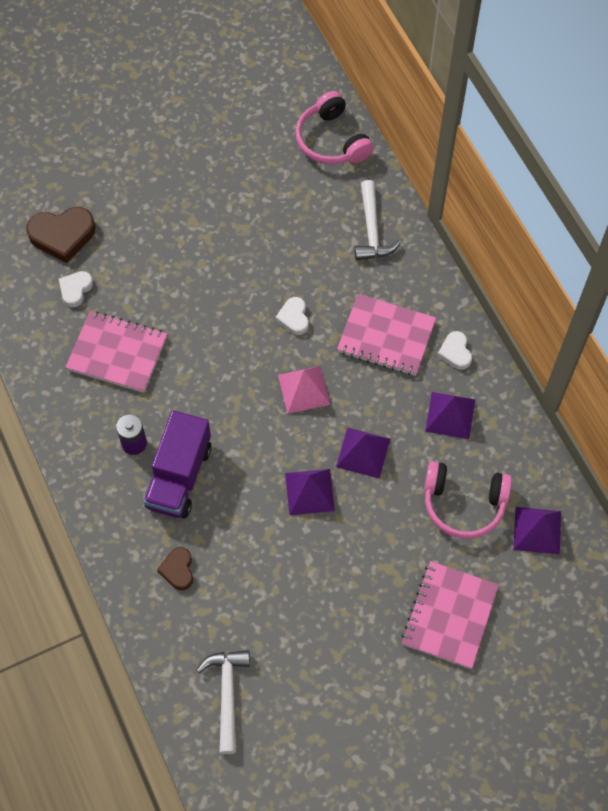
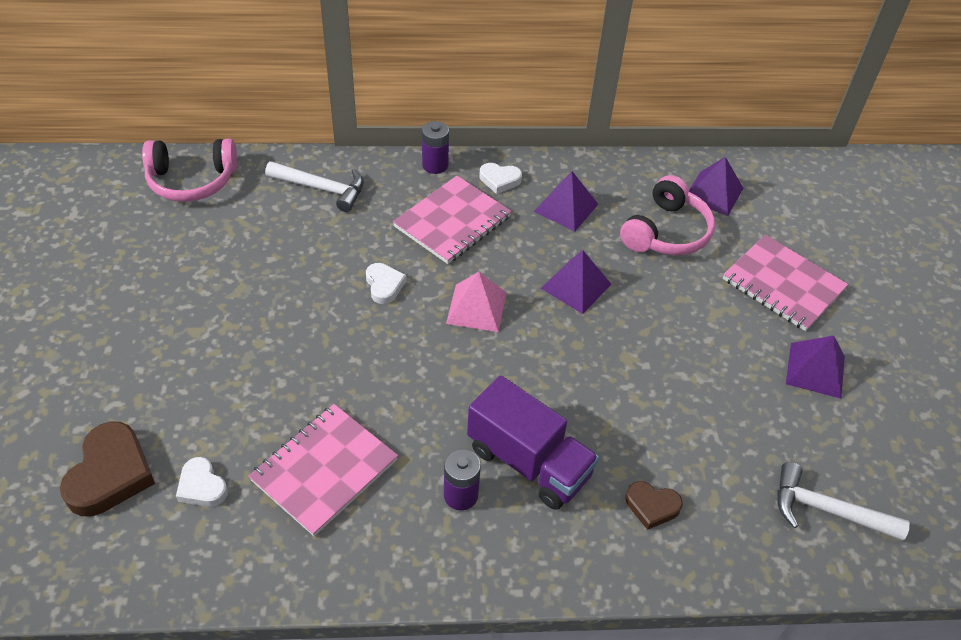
camera: 70 degrees left, 15 degrees down
white heart [275,297,309,335] -> white heart turned 120 degrees counterclockwise [366,263,407,304]
purple pyramid [285,469,335,515] -> purple pyramid moved to [786,336,845,399]
none -> purple battery [422,121,449,174]

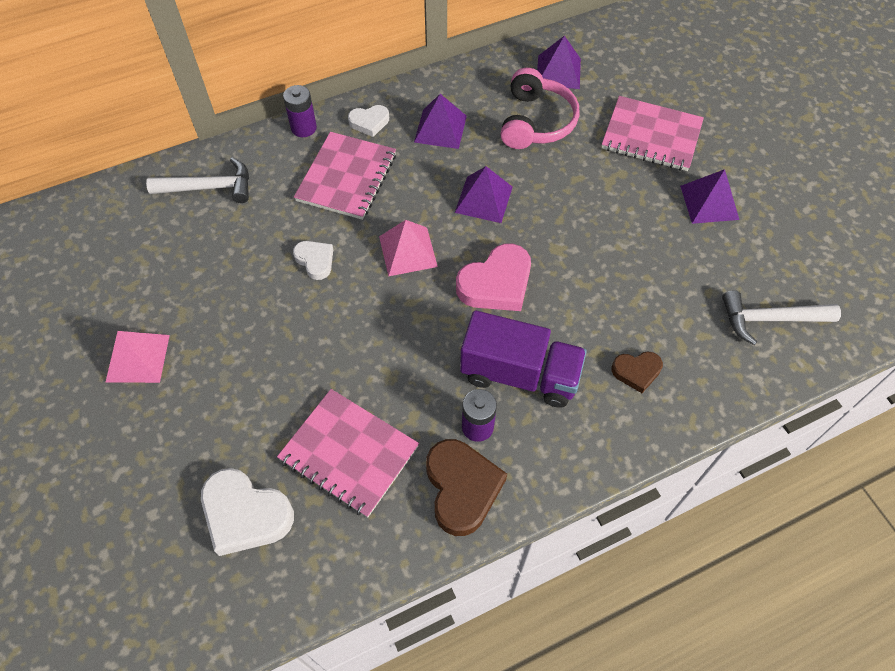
camera: 20 degrees left, 10 degrees up
brown heart [60,421,155,516] -> brown heart moved to [426,439,507,536]
pink headphones [142,138,237,202] -> none
white heart [176,457,228,507] -> white heart [201,468,294,556], size x1.76
pink notebook [249,404,398,536] -> pink notebook turned 75 degrees counterclockwise [277,389,419,518]
none -> pink pyramid [106,331,170,383]
none -> pink heart [456,244,531,311]

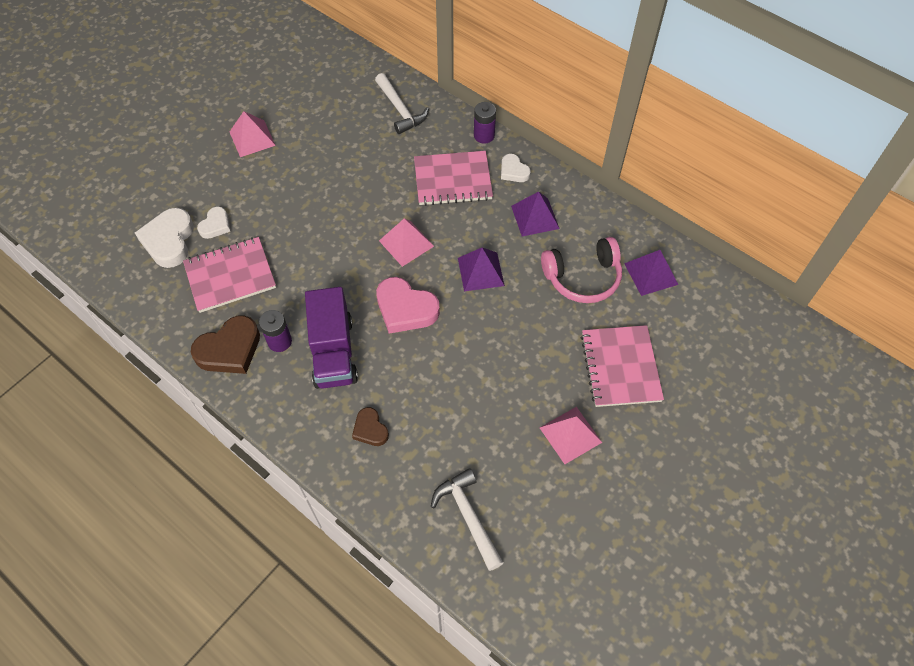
camera: 65 degrees right, 0 degrees up
pink notebook [277,389,419,518] -> pink notebook turned 60 degrees clockwise [183,237,276,313]
white heart [293,241,333,280] -> white heart moved to [197,206,230,239]
purple pyramid [680,169,739,224] -> pink pyramid [540,407,602,464]

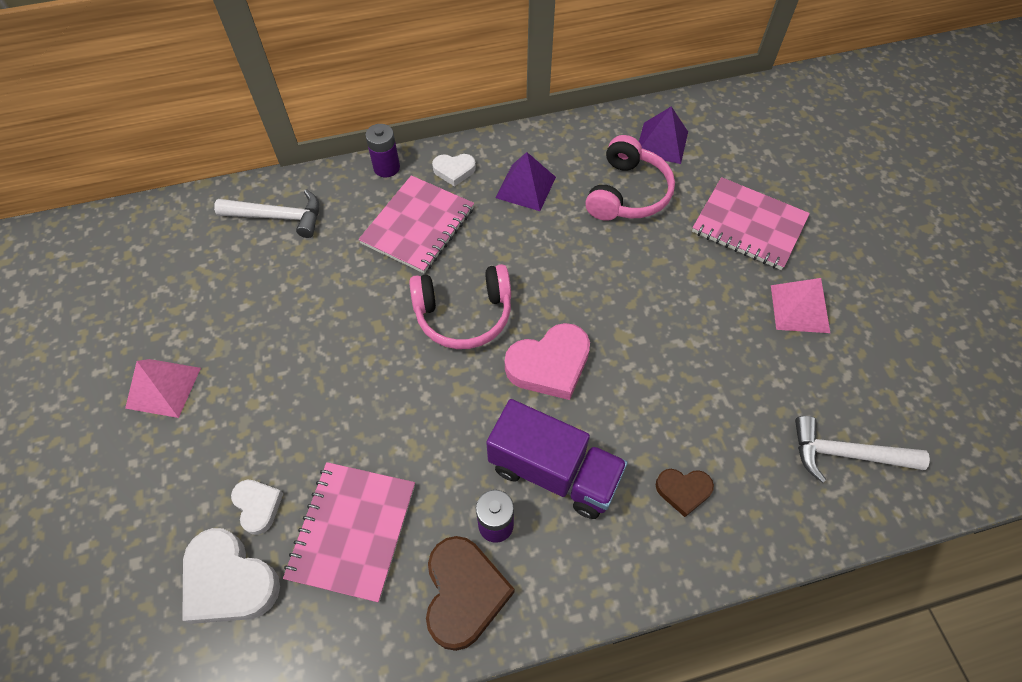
camera: 55 degrees left, 0 degrees up
pink pyramid [379,218,434,267] -> pink headphones [409,264,511,349]
purple pyramid [458,247,505,292] -> none

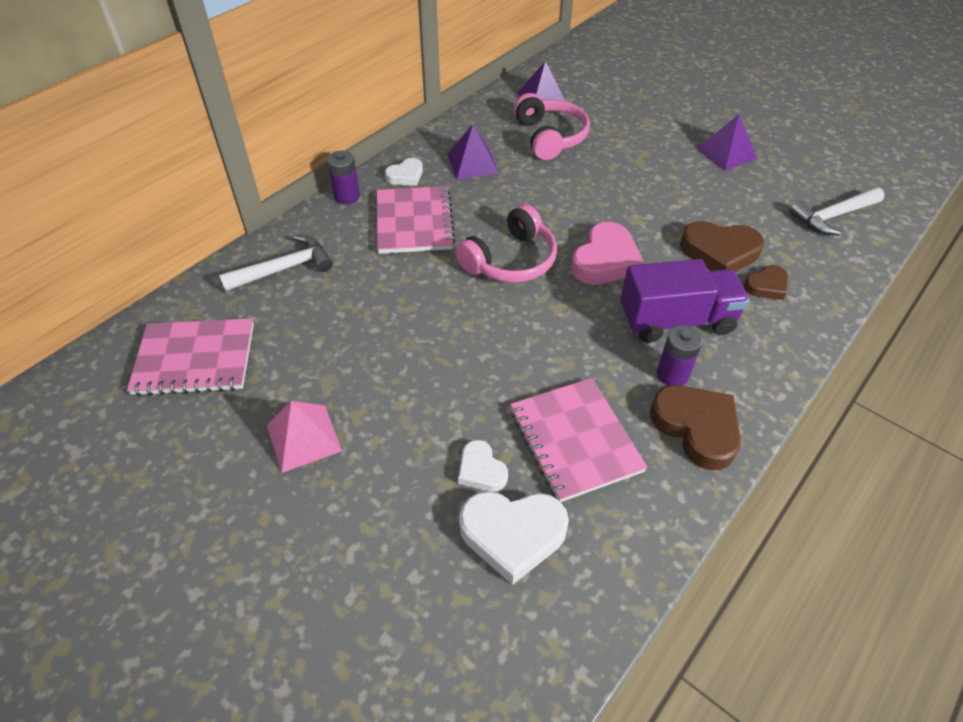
camera: 35 degrees left, 10 degrees down
white heart [231,480,284,535] -> white heart turned 150 degrees counterclockwise [458,440,508,492]
pink notebook [692,177,810,270] -> pink notebook moved to [127,318,254,396]
pink pyramid [771,278,830,333] -> purple pyramid [697,114,757,171]
none -> brown heart [680,221,764,272]

